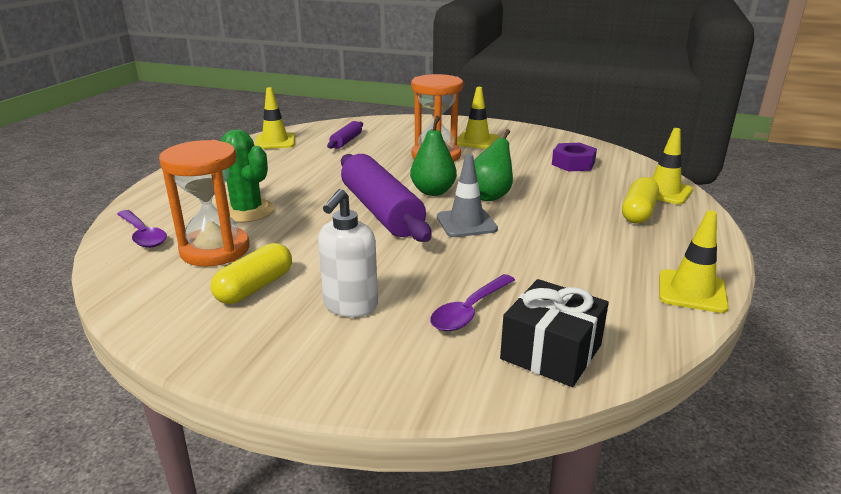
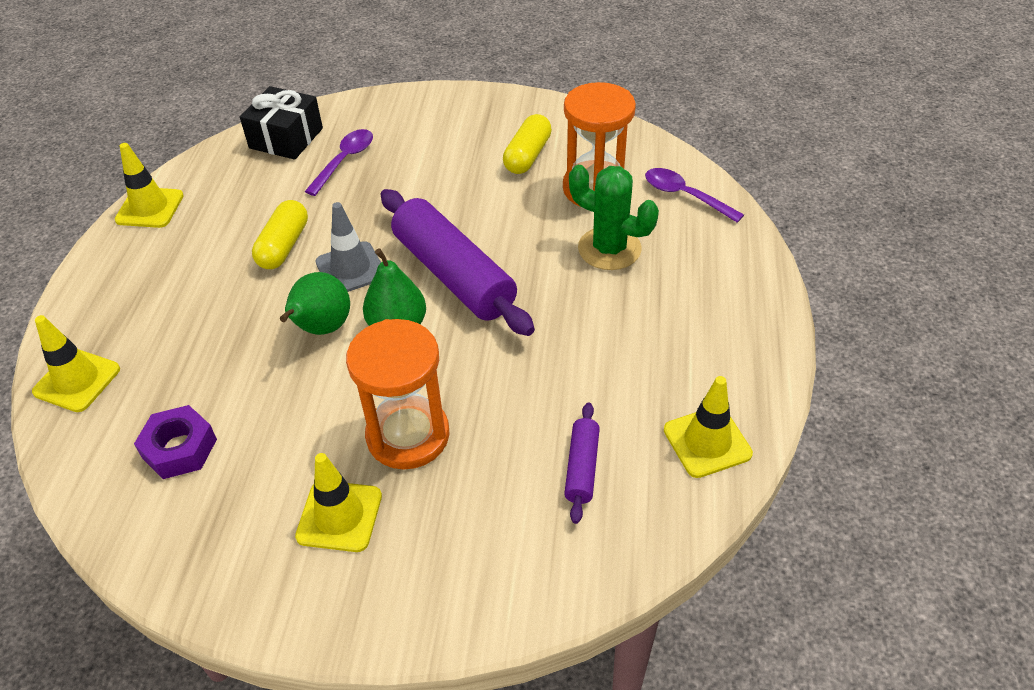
camera: 170 degrees right, 20 degrees up
white soap dispenser [318,189,378,317] -> none
yellow capsule [622,177,659,224] -> yellow capsule moved to [252,200,308,269]

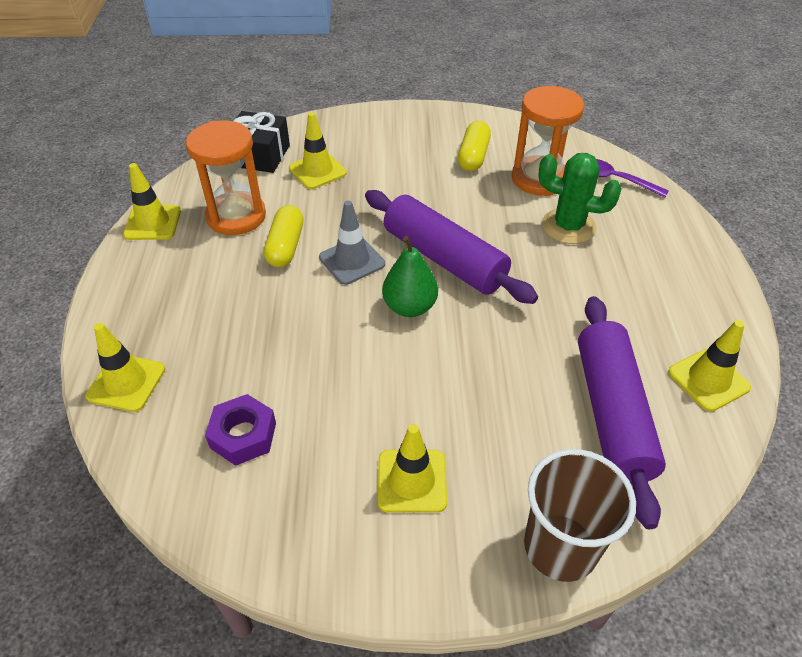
camera: 10 degrees left, 0 degrees up
green pear [280,272,350,335] -> none
purple spoon [305,129,373,196] -> yellow traffic cone [289,112,347,189]
orange hourglass [346,319,450,470] -> orange hourglass moved to [186,121,266,235]
purple rolling pin [564,402,600,524] -> purple rolling pin [578,296,666,529], size x2.13
none -> brown cup [524,449,636,582]

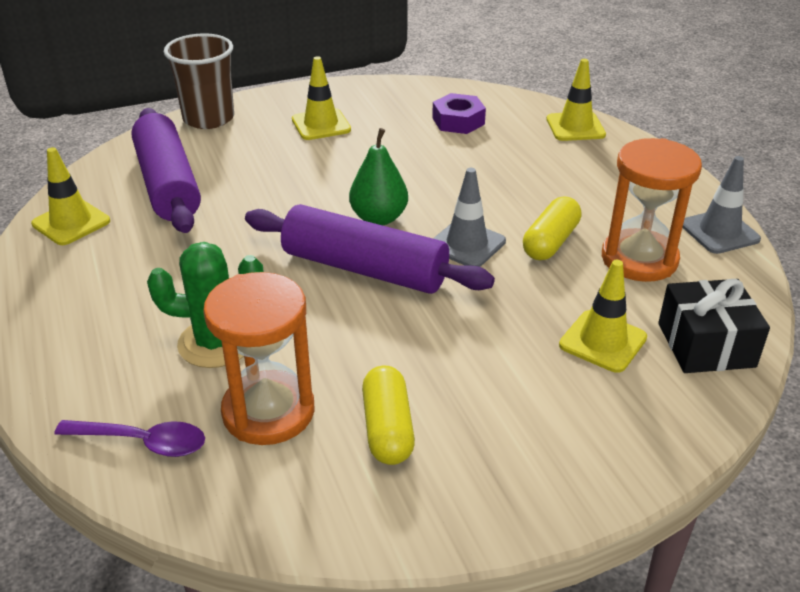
camera: 160 degrees right, 10 degrees down
yellow traffic cone [123,163,181,240] -> grey traffic cone [682,156,761,254]
yellow capsule [264,205,304,267] -> yellow capsule turned 45 degrees clockwise [523,197,581,260]

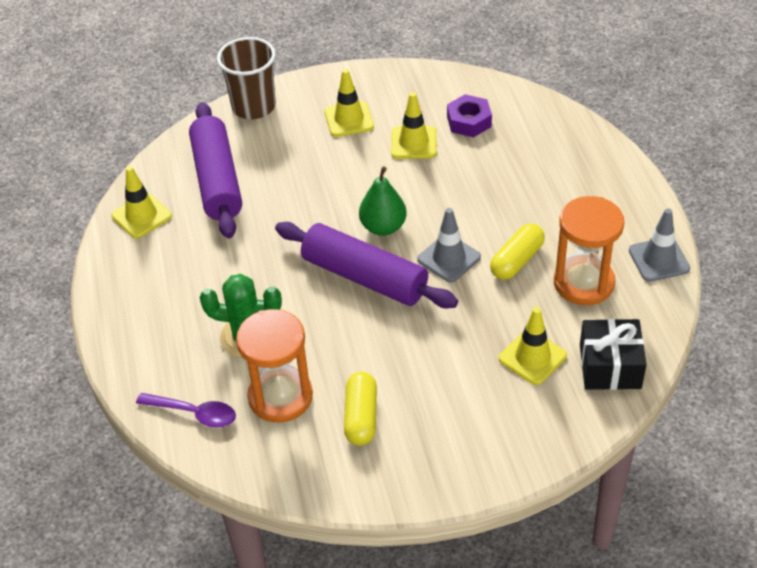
camera: 10 degrees right, 10 degrees up
yellow traffic cone [547,59,606,141] -> yellow traffic cone moved to [391,92,436,159]

